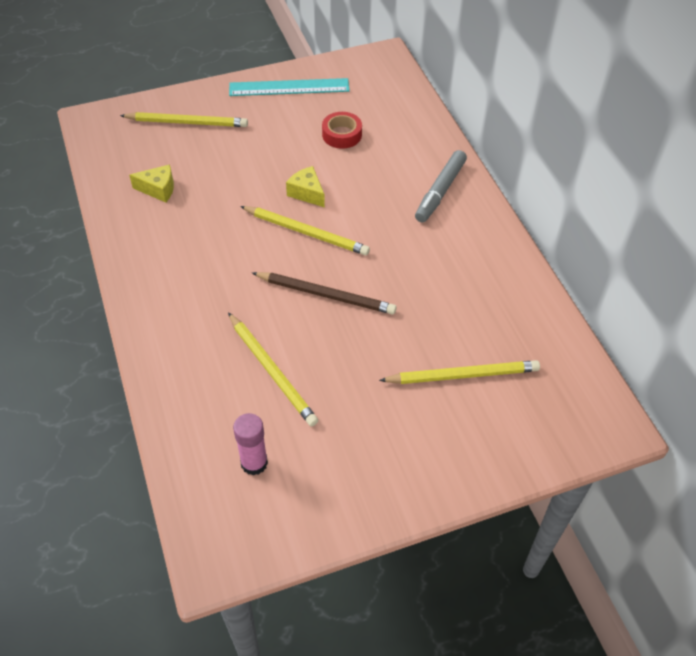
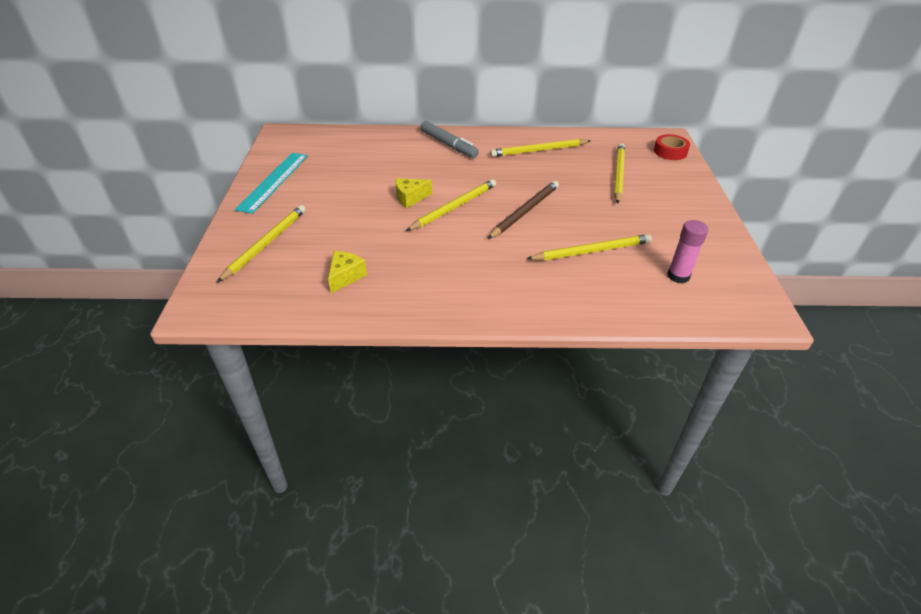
camera: 70 degrees left, 10 degrees down
red tape [322,112,362,149] -> red tape moved to [654,134,690,160]
none -> yellow pencil [490,139,590,157]

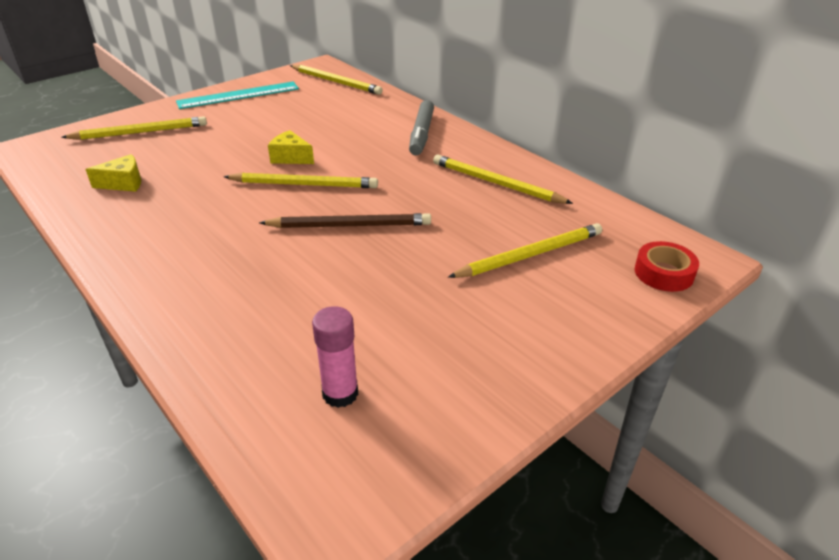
camera: 50 degrees right, 5 degrees down
yellow pencil [526,234,652,261] -> yellow pencil moved to [290,65,383,95]

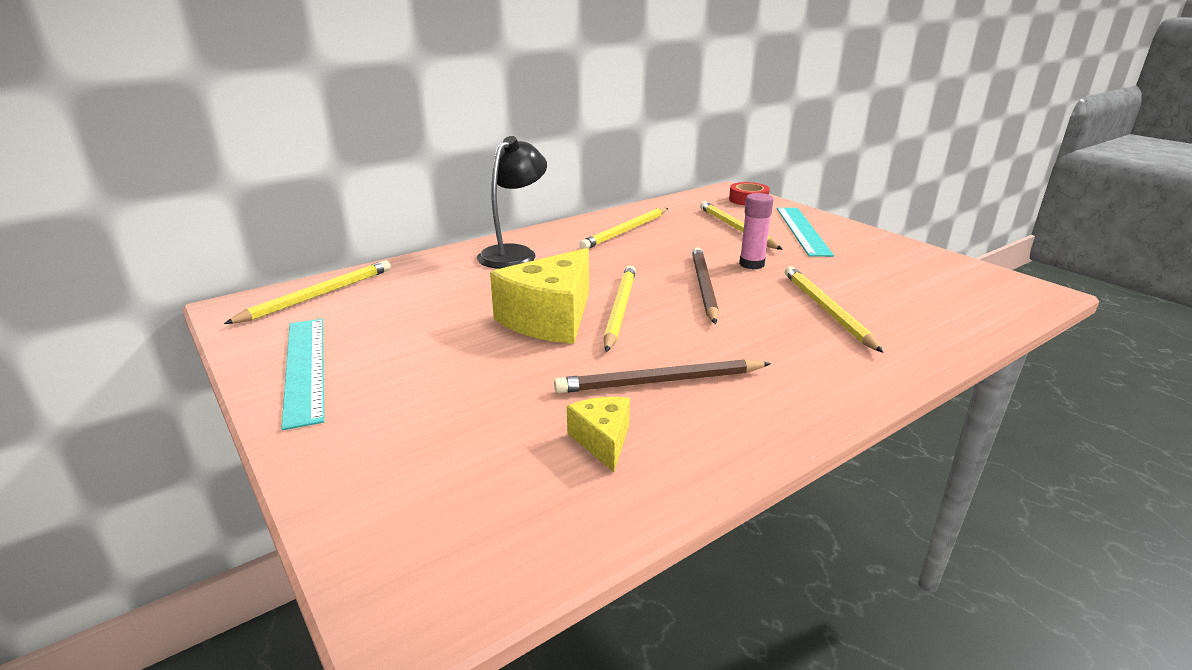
camera: 85 degrees left, 10 degrees down
yellow pencil [61,116,207,140] -> yellow pencil moved to [785,266,884,353]
yellow cheese [268,130,314,164] -> yellow cheese [490,248,589,344], size x2.00
pink glue stick [312,306,358,408] -> pink glue stick moved to [739,193,773,269]
grey marker [409,100,434,155] -> black lamp [477,136,547,269]
none -> brown pencil [554,359,771,393]
none -> turquoise ruler [777,208,834,257]

